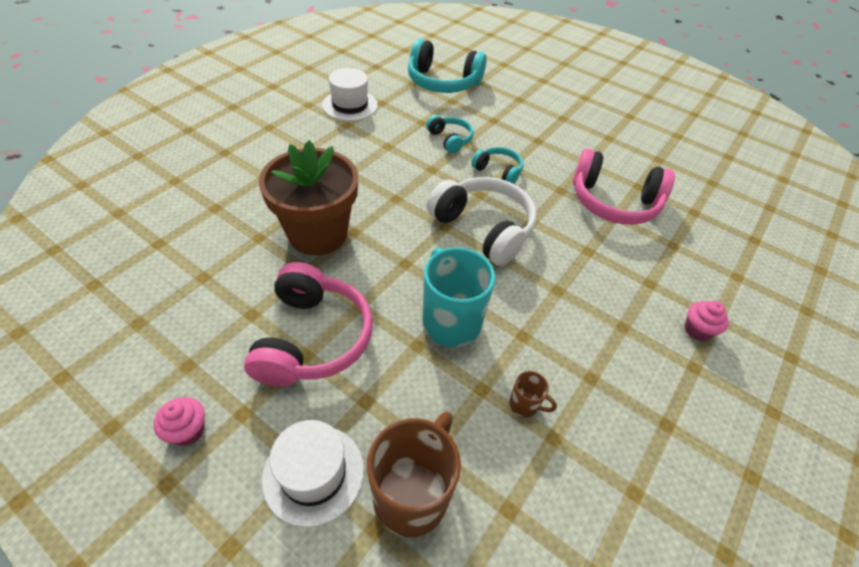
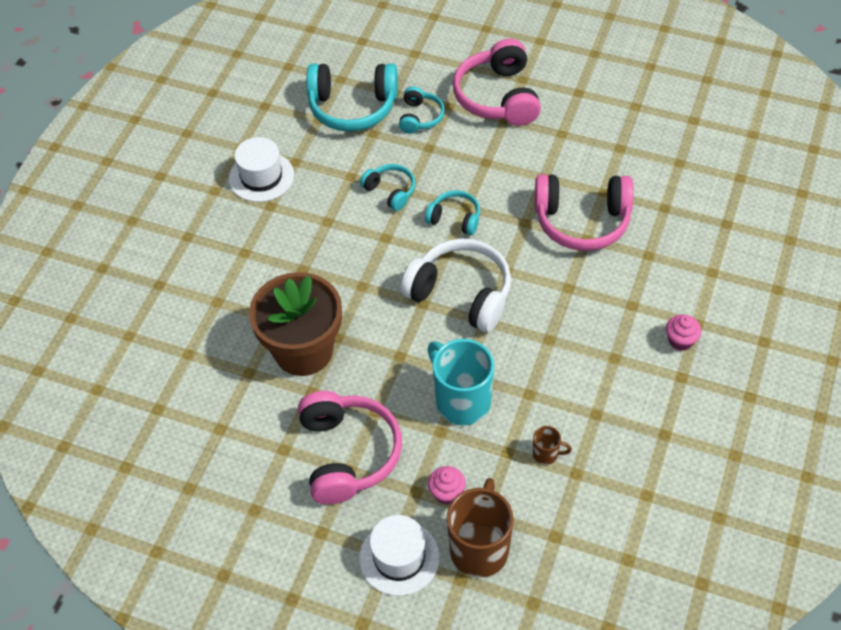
camera: 10 degrees left, 5 degrees up
pink cupcake [154,397,205,446] -> pink cupcake moved to [428,466,466,505]
none -> turquoise headphones [399,86,445,134]
none -> pink headphones [453,39,541,126]

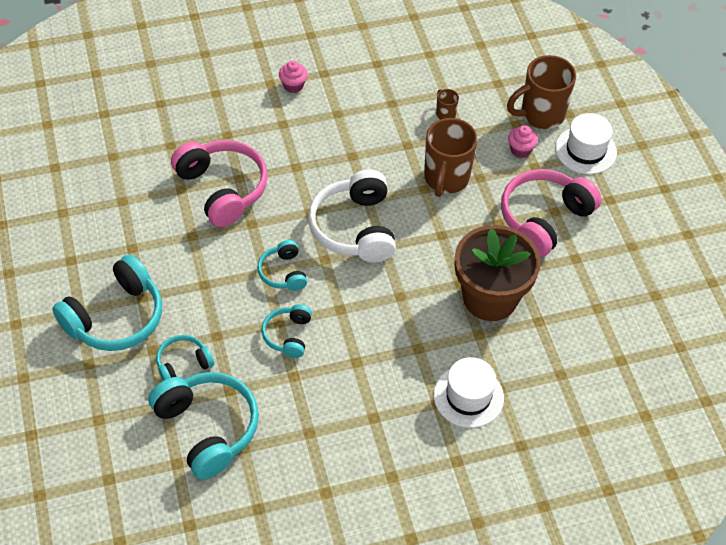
camera: 130 degrees left, 0 degrees up
white hat [229,137,294,202] -> white hat moved to [434,357,504,428]
turquoise mug [427,339,494,425] -> brown mug [424,118,478,197]
pink headphones [453,39,541,126] -> turquoise headphones [52,254,162,351]

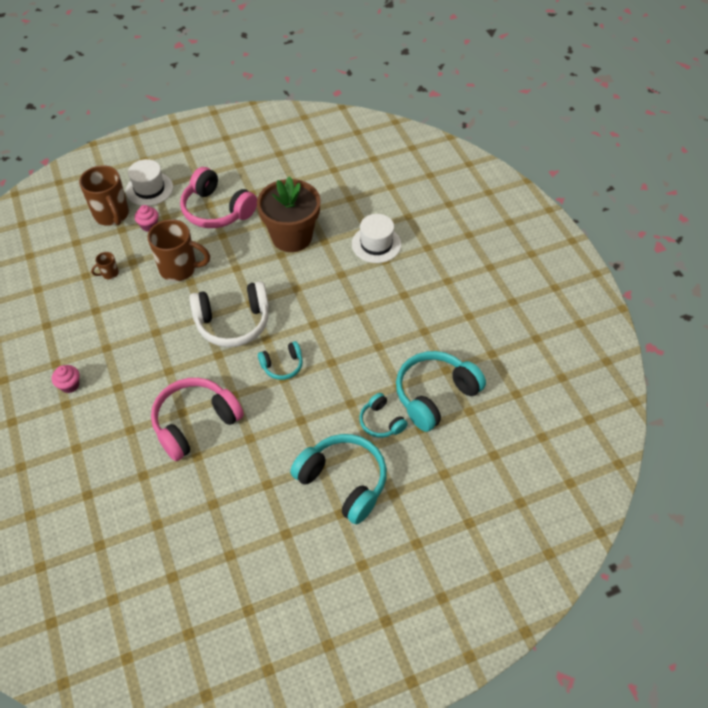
camera: 95 degrees left, 0 degrees up
turquoise headphones [261,304,312,358] -> none

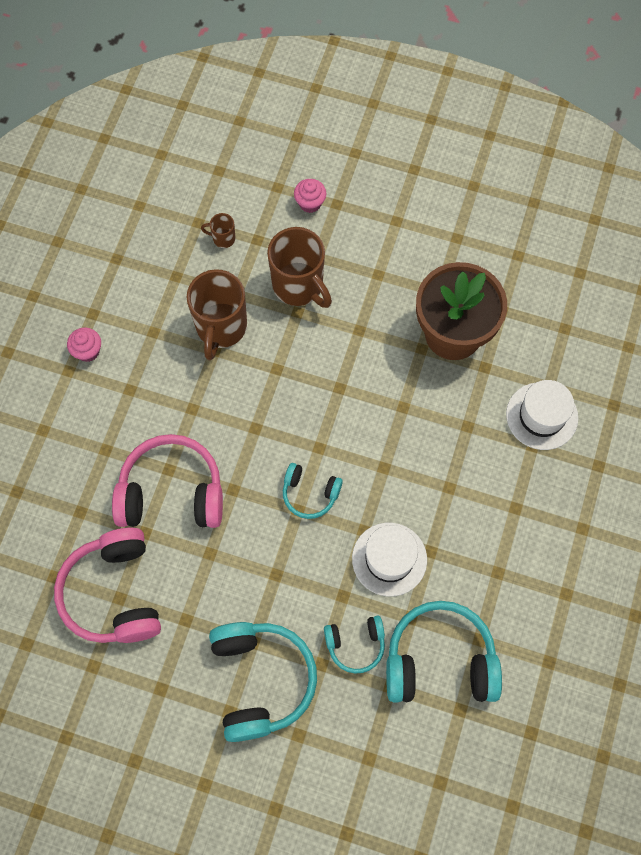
camera: 40 degrees right, 15 degrees up
brown mug [79,165,129,226] -> brown mug moved to [187,269,247,360]
white hat [126,159,173,206] -> white hat moved to [352,523,427,596]
pink headphones [180,167,257,228] -> pink headphones moved to [54,527,161,643]
white headphones [189,281,269,347] -> none
turquoise headphones [359,393,408,438] -> turquoise headphones turned 105 degrees counterclockwise [324,616,385,673]

